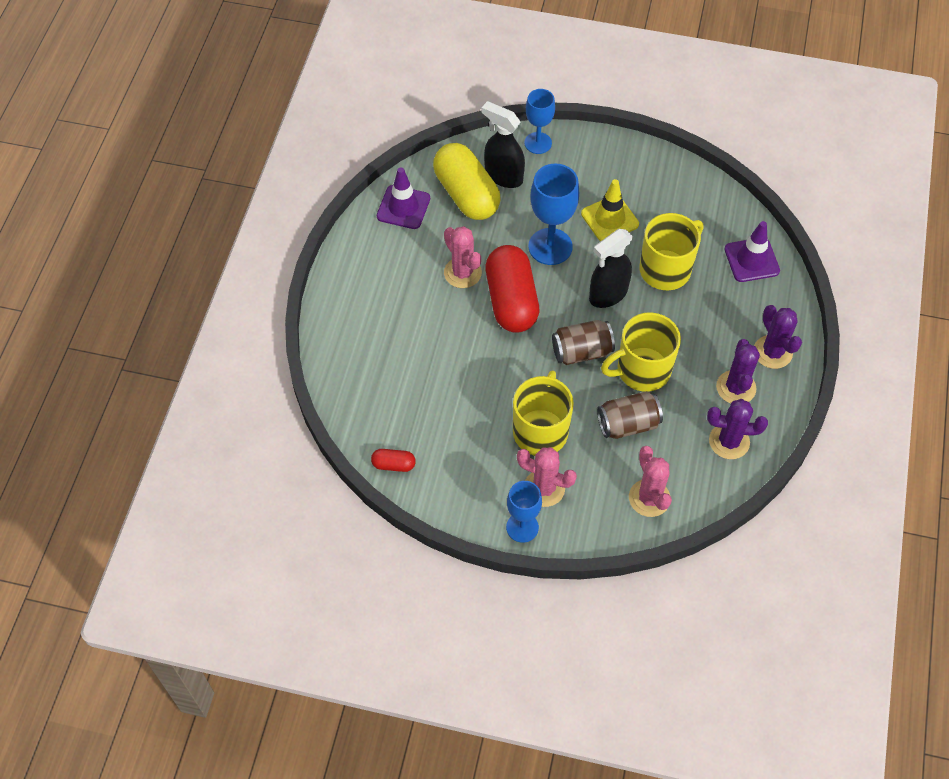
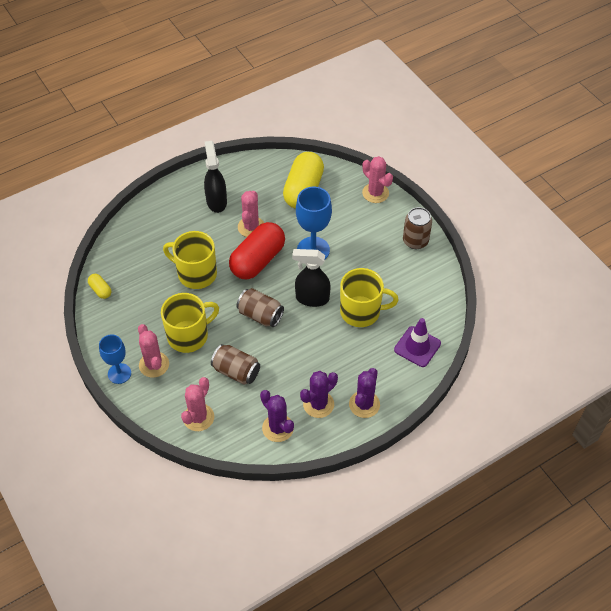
camera: 45 degrees right, 5 degrees down
red capsule [371,449,416,472] -> yellow capsule [88,274,111,299]
purple traffic cone [377,167,430,229] -> none
black spray bottle [481,101,525,188] -> black spray bottle moved to [204,141,227,213]
blue goblet [525,89,555,154] -> pink cactus [362,156,393,203]
yellow traffic cone [581,179,639,242] -> none
yellow mug [601,312,681,392] -> yellow mug moved to [163,231,217,289]
none -> brown can [403,207,432,249]

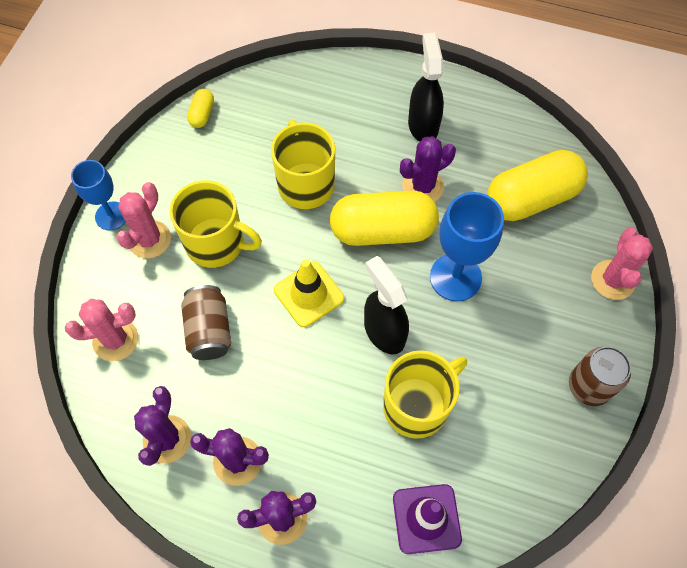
camera: 50 degrees right, 10 degrees up
black spray bottle [204,141,227,213] -> black spray bottle turned 45 degrees counterclockwise [408,33,444,142]
red capsule [229,222,285,280] -> yellow capsule [330,191,439,246]
brown can [236,288,284,327] -> yellow traffic cone [274,259,344,327]
pink cactus [238,191,264,237] -> purple cactus [400,136,456,202]
yellow mug [340,268,399,327] -> yellow mug turned 90 degrees counterclockwise [383,350,467,439]

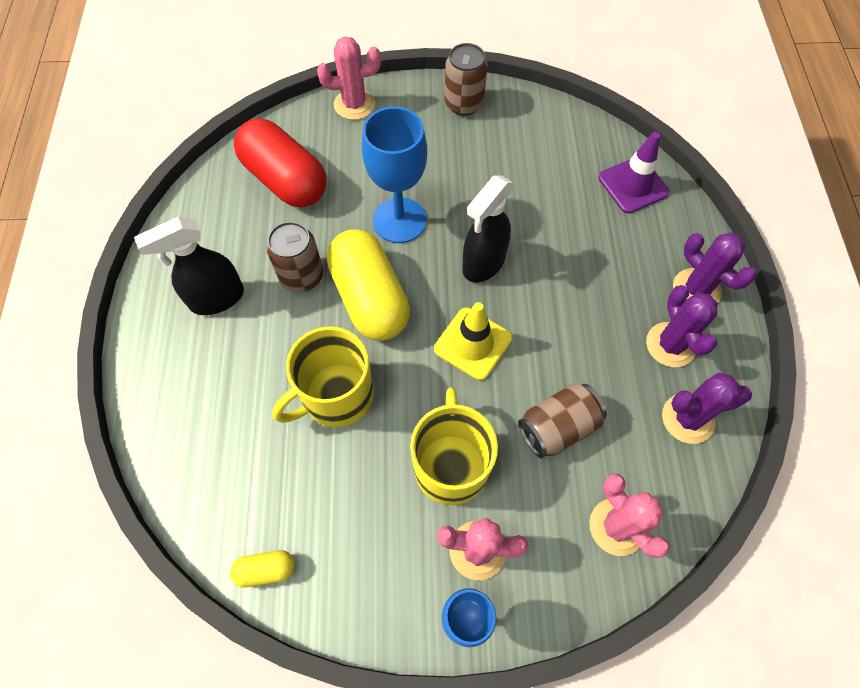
camera: 110 degrees left, 0 degrees up
yellow mug [383,350,467,439] -> none
purple cactus [400,136,456,202] -> brown can [266,222,323,293]
yellow capsule [487,150,588,221] -> red capsule [234,118,327,207]

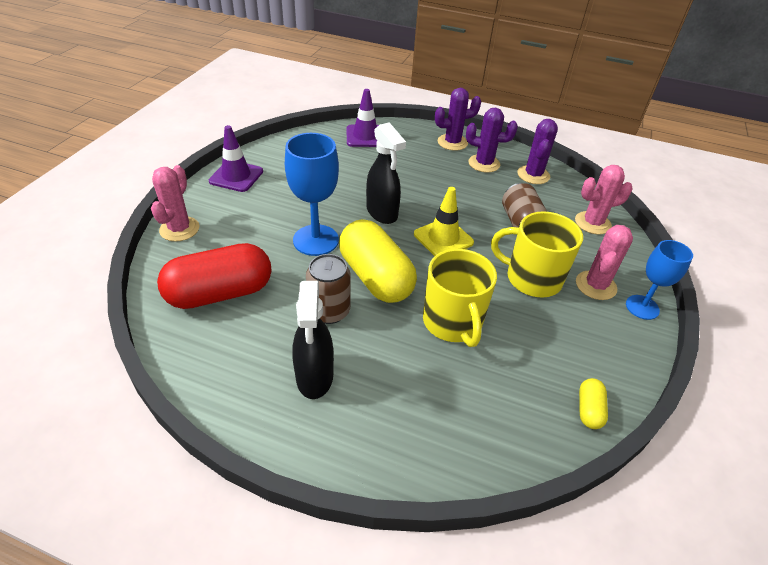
camera: 70 degrees left, 20 degrees down
yellow capsule [327,229,410,341] -> yellow capsule turned 60 degrees clockwise [339,219,417,303]
brown can [445,43,488,116] -> purple traffic cone [209,125,263,192]

